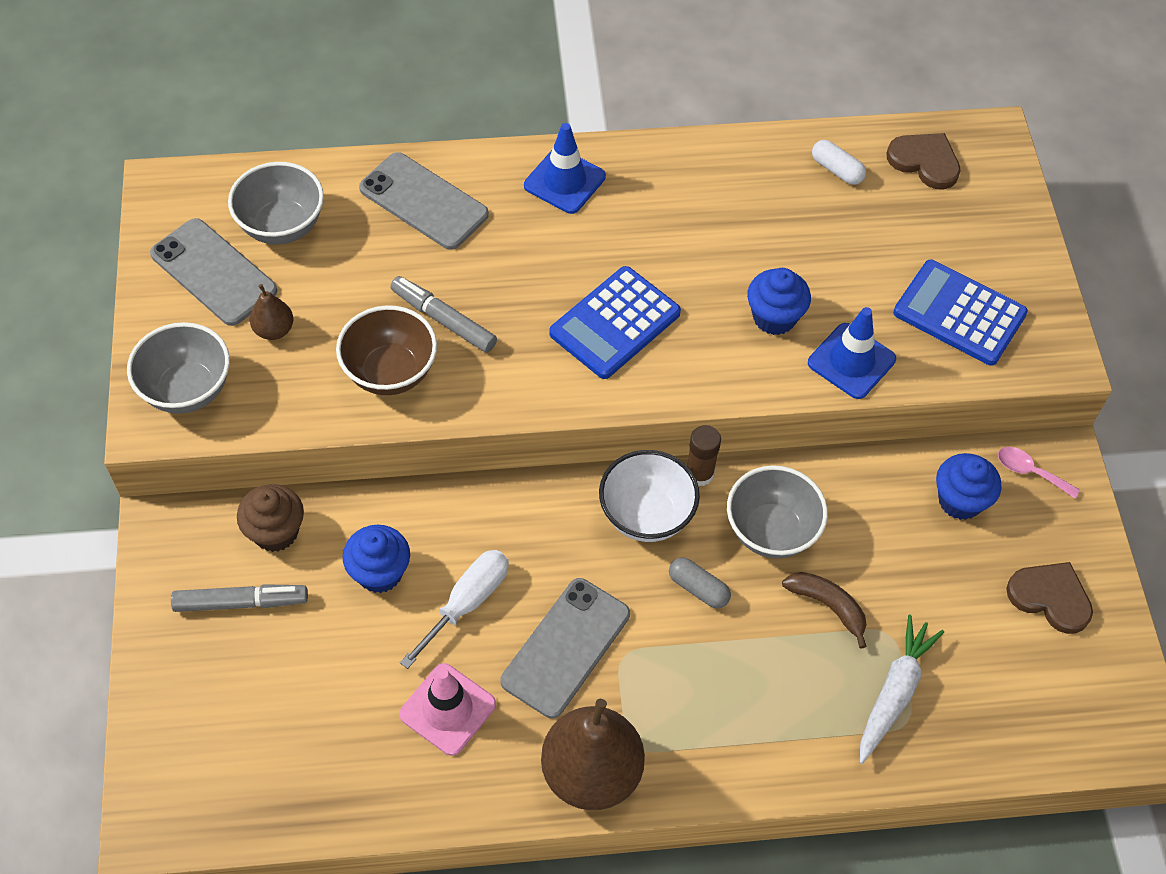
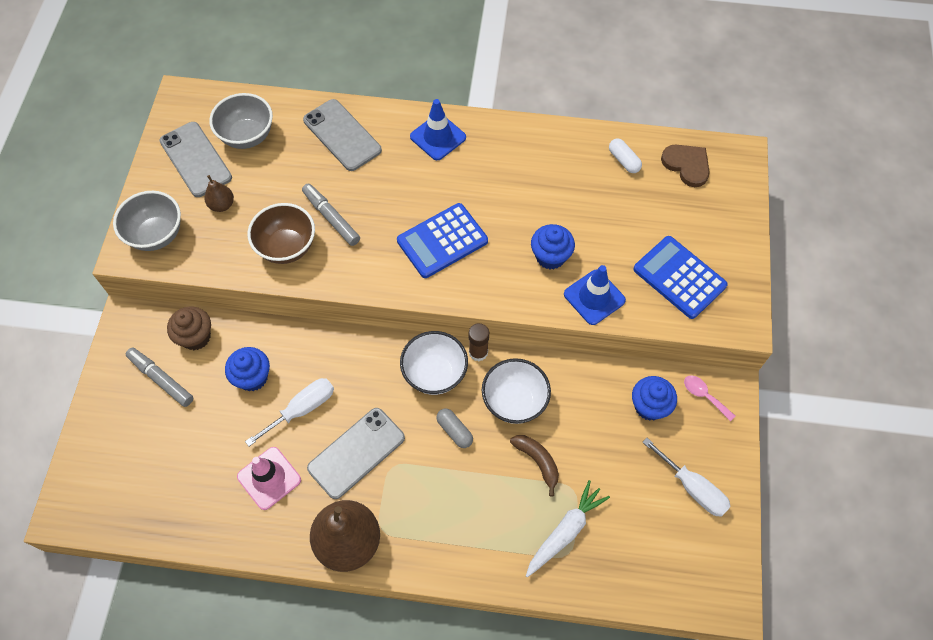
camera: 15 degrees right, 5 degrees up
grey marker [171,584,308,612] -> grey marker turned 150 degrees counterclockwise [125,348,194,407]
grey bowl [727,465,828,558] -> white bowl [482,358,551,424]
brown heart [1006,562,1093,634] -> white screwdriver [642,438,731,517]

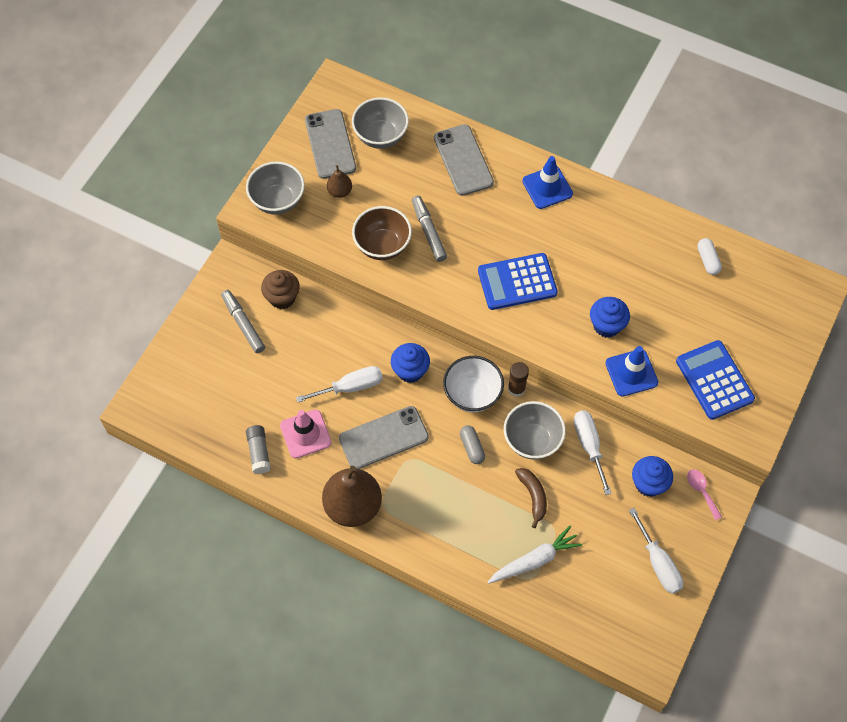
camera: 20 degrees right, 0 degrees up
blue cupcake [225,347,270,391] -> blue cupcake moved to [391,343,430,383]
white bowl [482,358,551,424] -> grey bowl [504,401,566,460]
brown heart [661,145,710,187] -> none
none -> grey glue stick [246,425,271,474]
none -> white screwdriver [574,410,612,495]

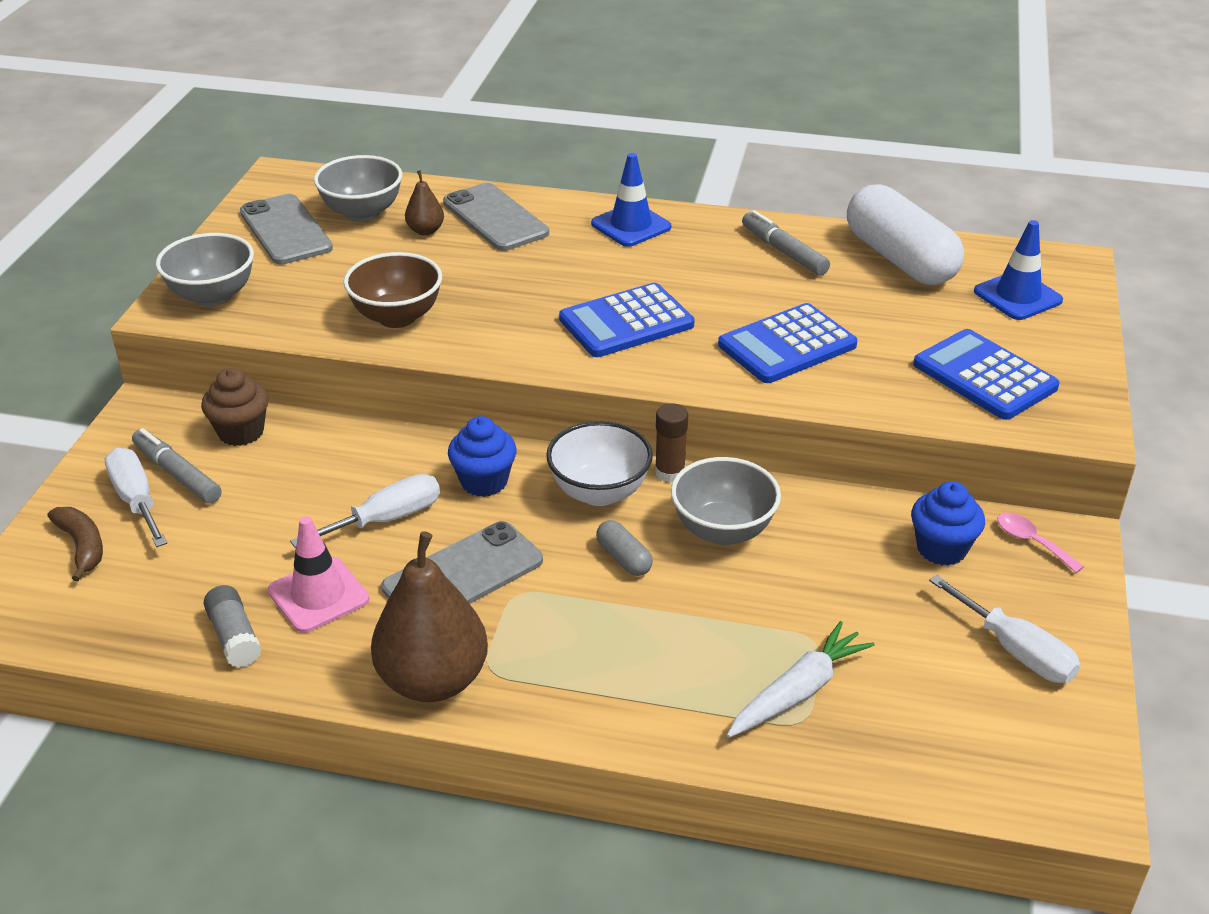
camera: 15 degrees left, 25 degrees down
brown pear [327,165,352,198] -> brown pear moved to [405,170,444,235]
grey marker [412,195,447,262] -> grey marker moved to [742,210,830,276]
brown banana [515,468,547,528] -> brown banana moved to [48,507,103,582]
white screwdriver [574,410,612,495] -> white screwdriver moved to [105,448,167,547]
blue cupcake [590,297,630,338] -> blue calculator [718,303,857,383]
blue traffic cone [605,346,658,397] -> blue traffic cone moved to [974,220,1063,320]
white capsule [697,238,722,275] -> white capsule [847,184,964,285], size x2.39

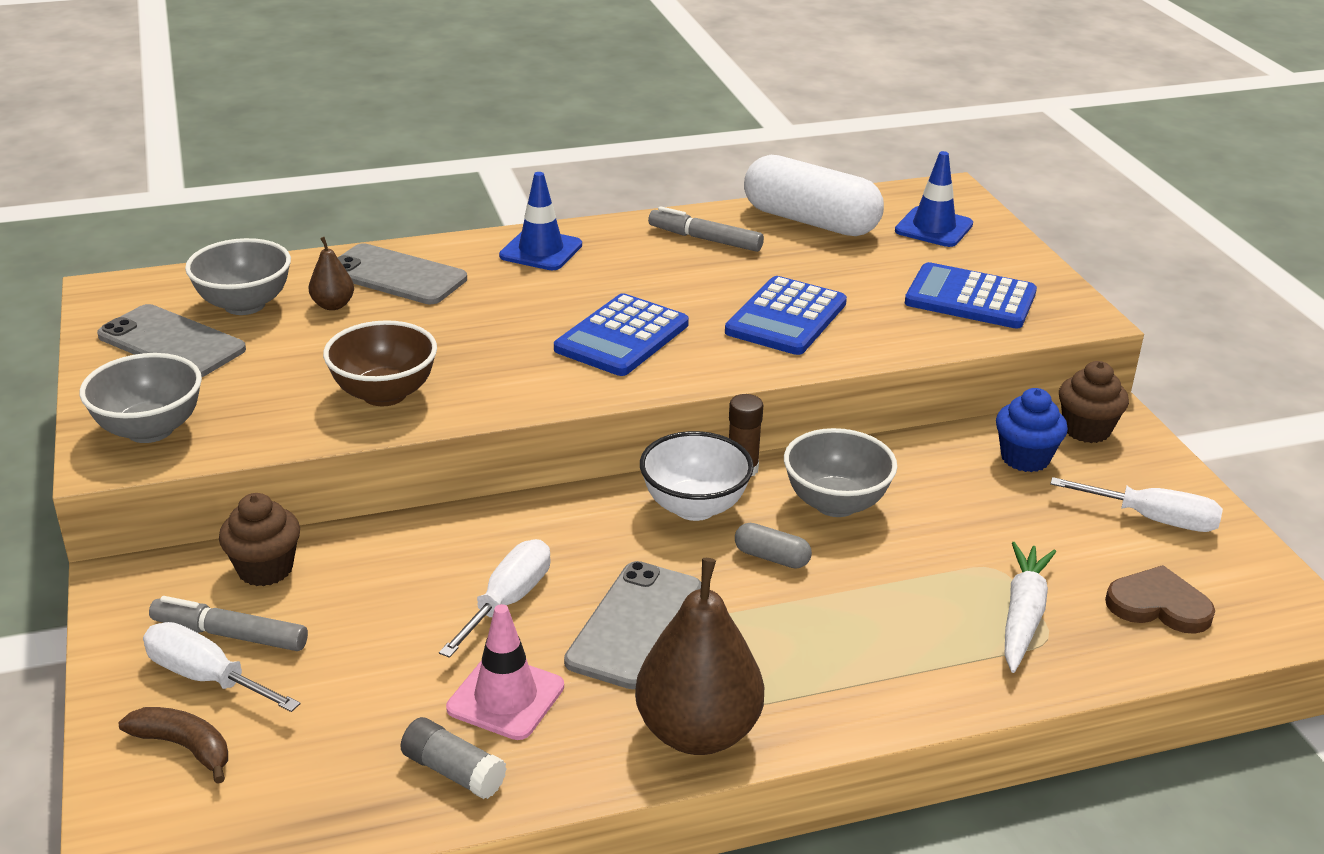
camera: 30 degrees left, 5 degrees down
blue cupcake [448,416,517,497] -> none
pink spoon [997,513,1084,573] -> brown cupcake [1059,361,1129,443]
none -> brown heart [1105,565,1215,634]

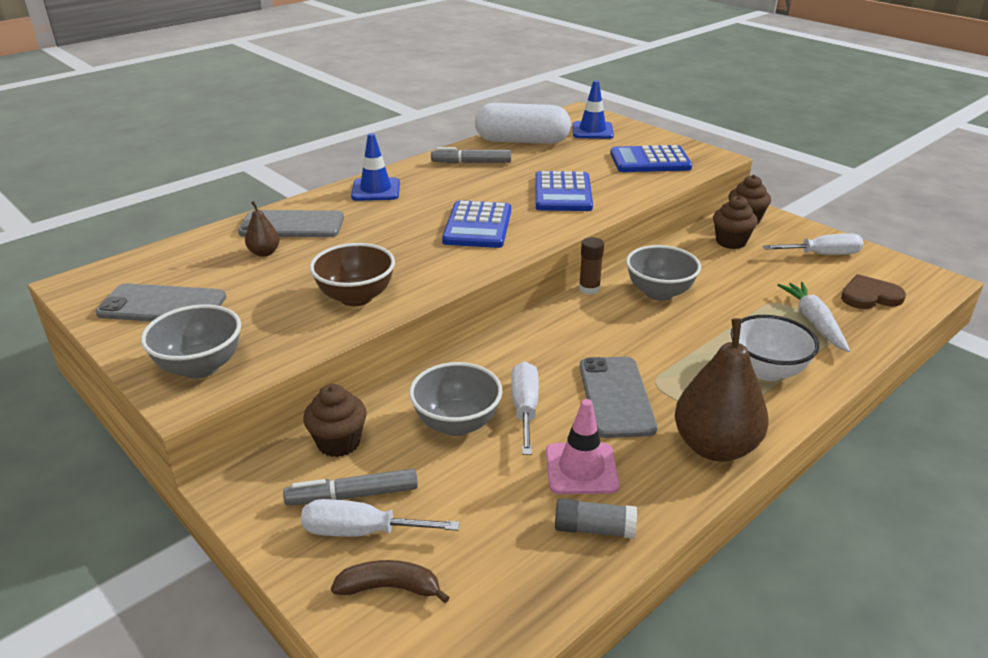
camera: 25 degrees left, 0 degrees up
grey bowl [185,238,291,315] -> grey bowl moved to [409,362,503,436]
white bowl [640,431,754,521] -> white bowl moved to [731,315,819,381]
grey capsule [735,523,812,569] -> none
blue cupcake [996,388,1068,472] -> brown cupcake [713,195,758,249]

